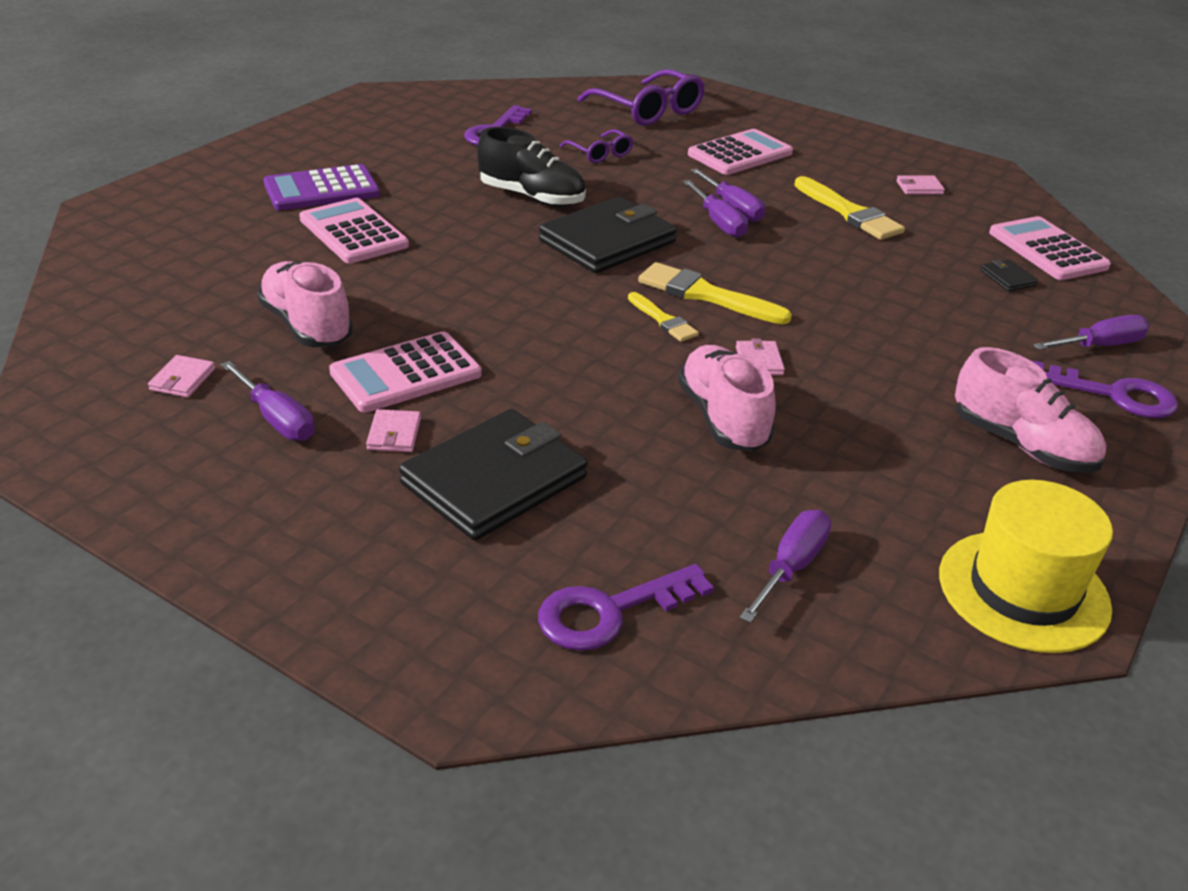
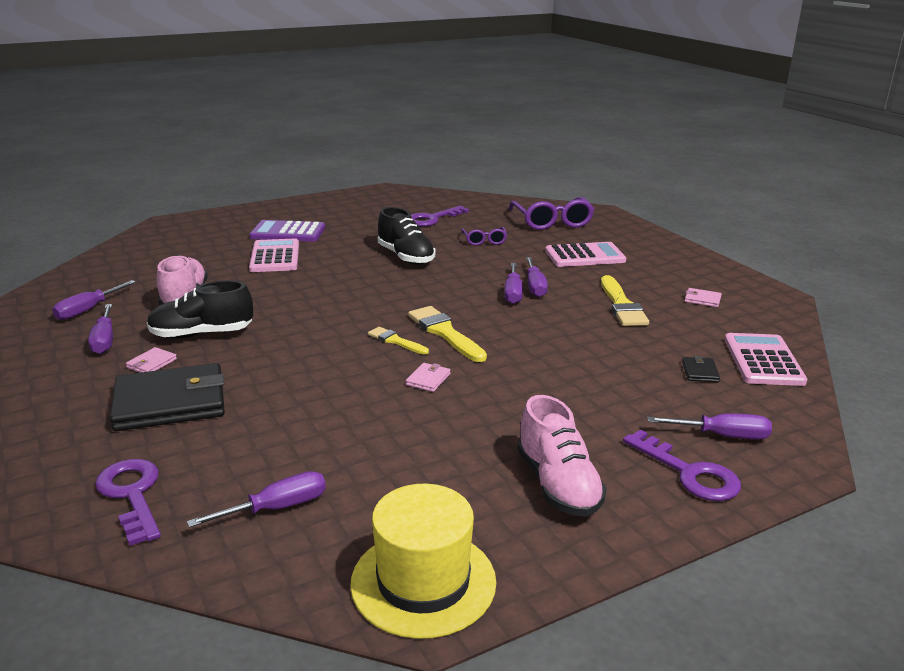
camera: 30 degrees right, 10 degrees down
pink wallet [148,355,215,398] -> purple screwdriver [52,280,136,320]
pink calculator [329,332,482,413] -> black shoe [147,280,253,339]
purple key [538,564,714,651] -> purple key turned 60 degrees clockwise [95,459,161,546]
black wallet [539,197,677,273] -> none
yellow brush [628,292,699,342] -> yellow brush turned 135 degrees clockwise [368,327,429,355]
pink shoe [678,345,776,452] -> none

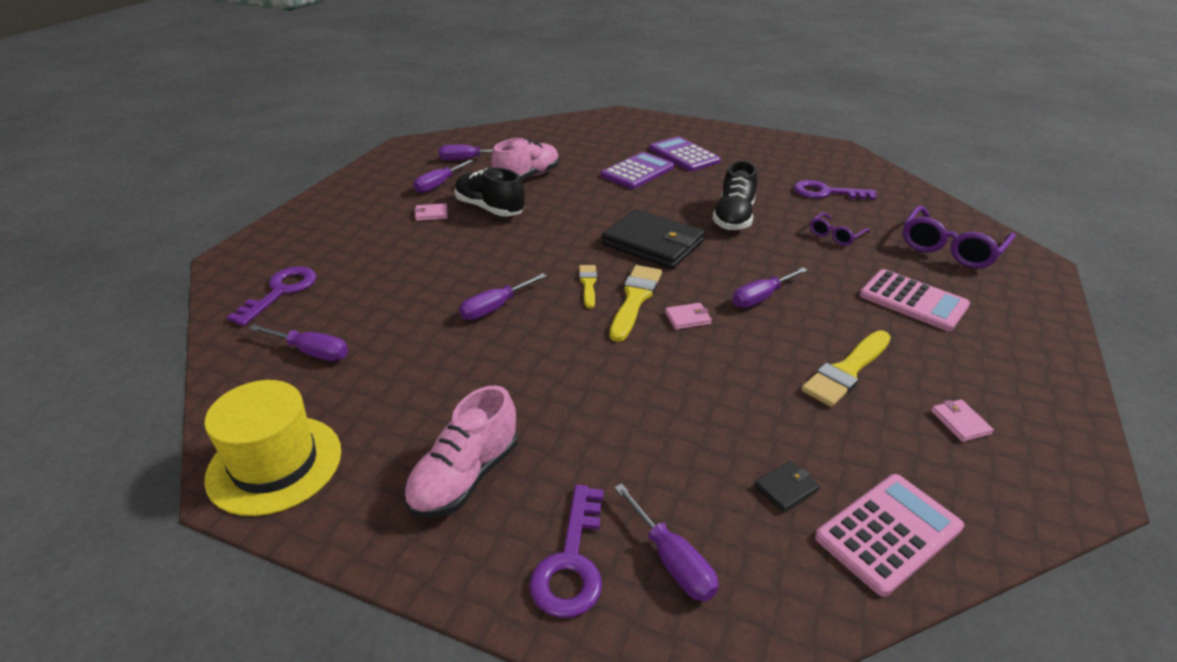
camera: 50 degrees right, 10 degrees up
black wallet [110,363,225,431] -> black wallet moved to [602,209,704,269]
pink calculator [249,238,299,272] -> purple calculator [601,152,674,189]
pink wallet [406,363,450,392] -> pink wallet moved to [665,303,712,330]
purple screwdriver [526,257,548,297] -> purple screwdriver moved to [459,273,547,320]

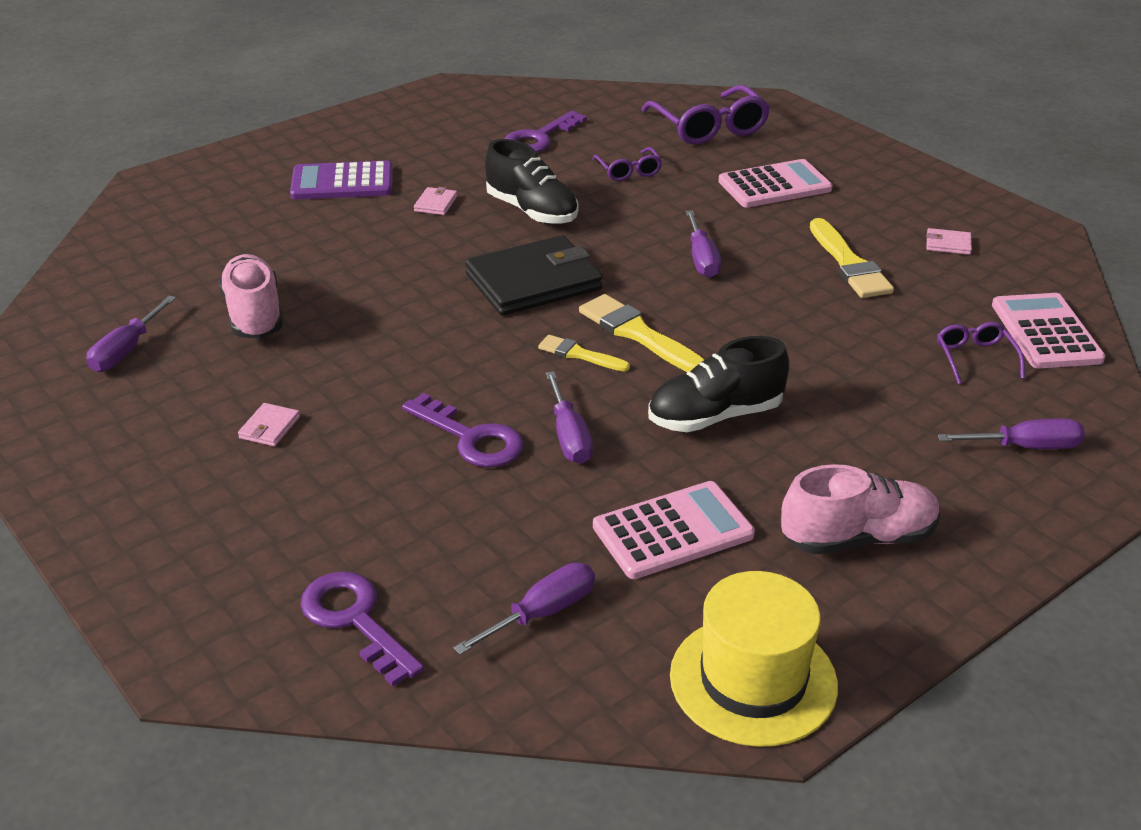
camera: 60 degrees left, 0 degrees up
pink shoe [404,385,517,518] -> pink shoe turned 75 degrees counterclockwise [781,464,940,554]
purple screwdriver [413,159,474,193] -> none
black shoe [454,167,525,216] -> black shoe moved to [648,336,789,432]
purple key [529,485,604,618] -> purple key moved to [402,393,524,467]
purple calculator [601,152,674,189] -> none
pink wallet [665,303,712,330] -> pink wallet moved to [414,187,458,215]
black wallet [754,461,820,513] -> purple glasses [937,322,1025,385]
none -> pink calculator [593,481,755,579]

